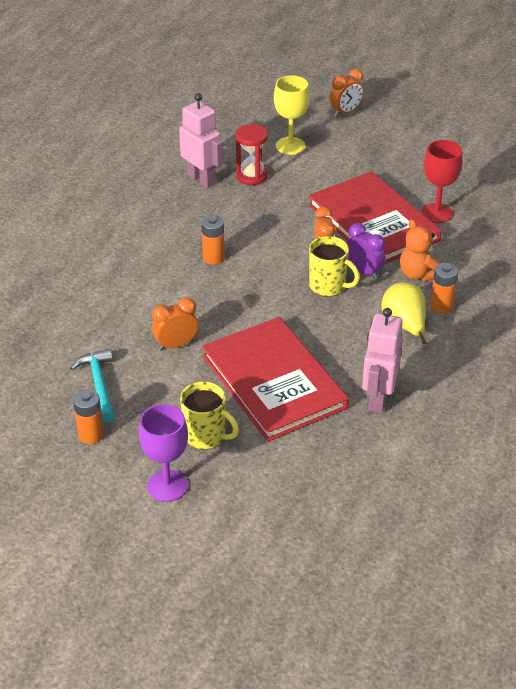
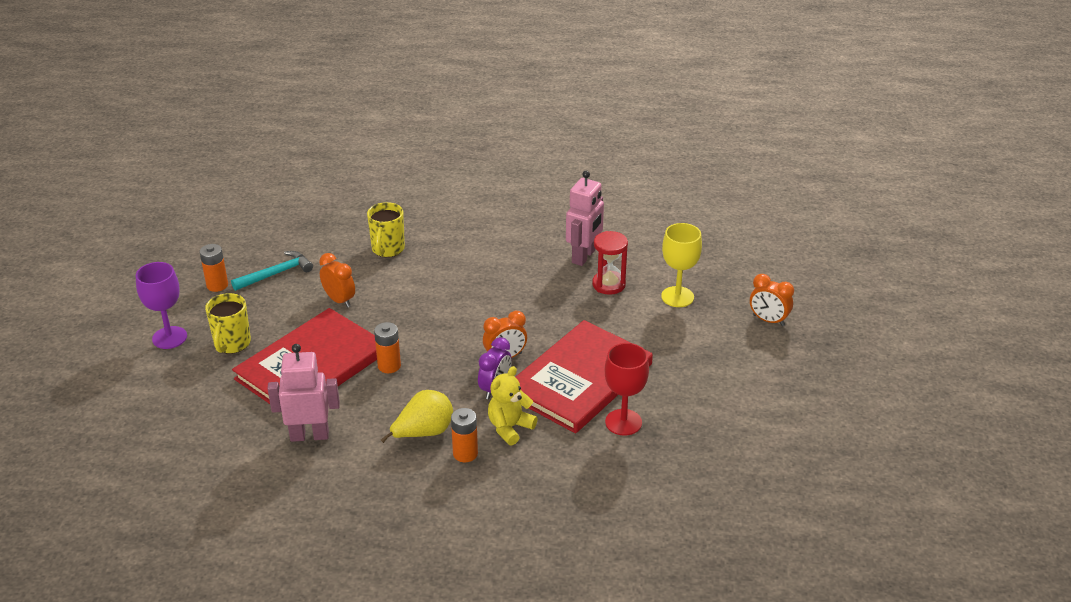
camera: 70 degrees right, 5 degrees down
orange battery [201,215,225,265] -> orange battery moved to [374,322,401,373]
yellow mug [309,236,360,297] -> yellow mug moved to [367,202,405,257]
orange teddy bear [400,219,440,281] -> yellow teddy bear [488,366,538,446]

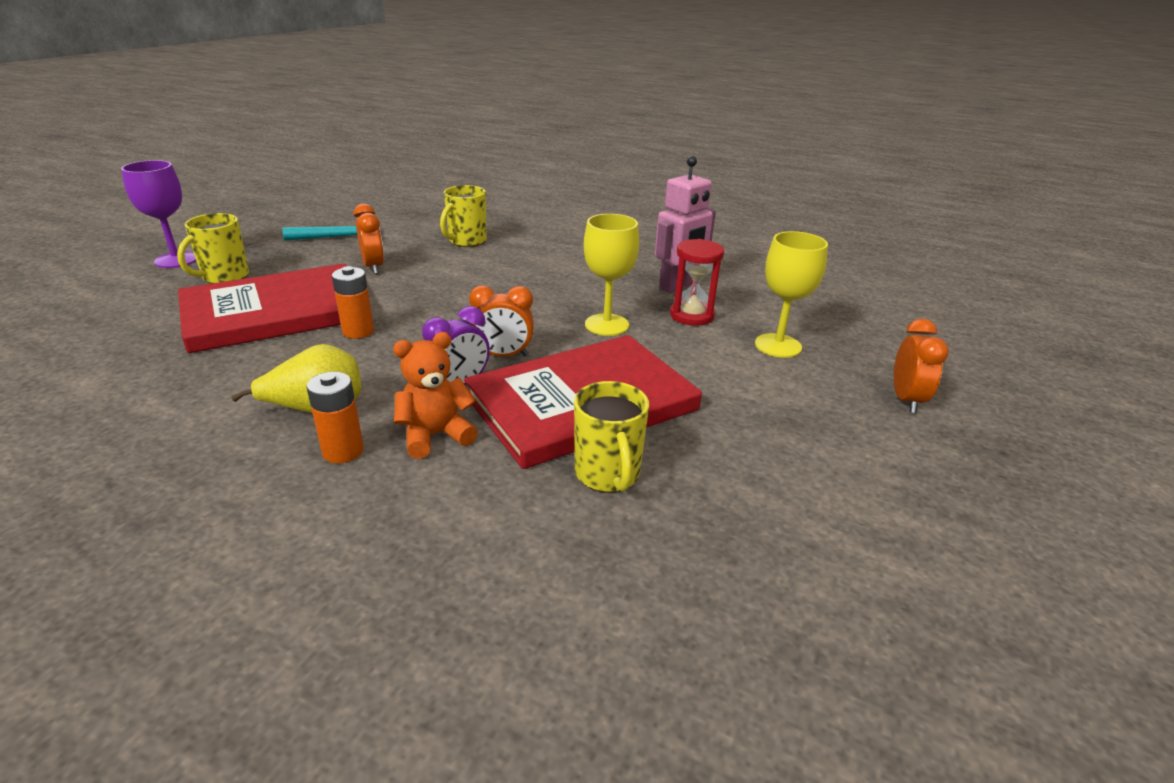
camera: 20 degrees right, 5 degrees down
orange battery [200,244,228,292] -> none
pink robot [267,344,340,442] -> none
yellow teddy bear [488,366,538,446] -> orange teddy bear [393,332,478,459]
red goblet [604,343,649,435] -> yellow mug [574,381,649,493]
orange clock [750,274,794,326] -> orange clock turned 135 degrees counterclockwise [894,319,949,413]
none -> yellow goblet [584,214,639,336]

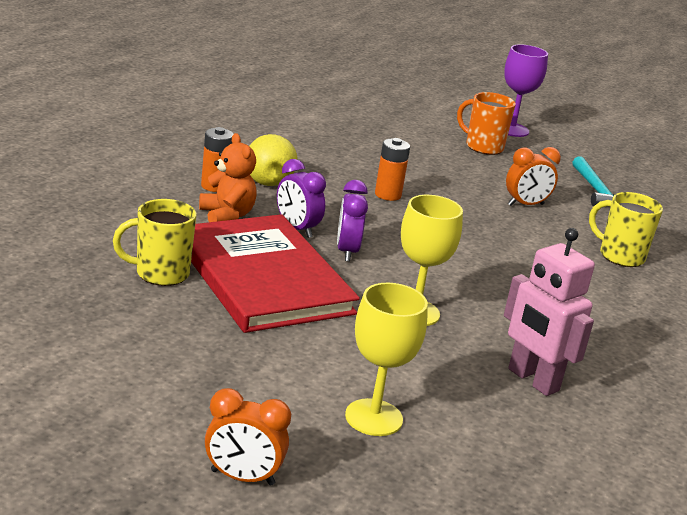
camera: 90 degrees right, 5 degrees down
yellow mug [177,213,249,284] -> orange mug [457,92,516,155]
red book [178,263,346,353] -> none
orange clock [469,285,534,357] -> purple clock [337,180,368,261]
red hourglass [670,239,724,326] -> none

